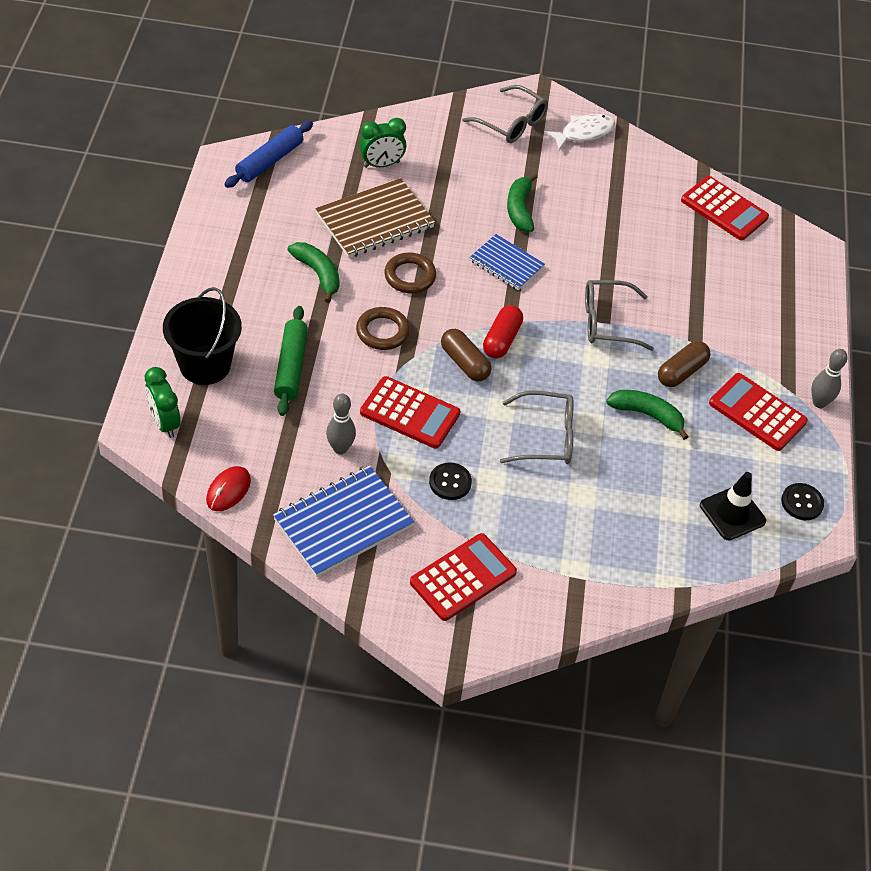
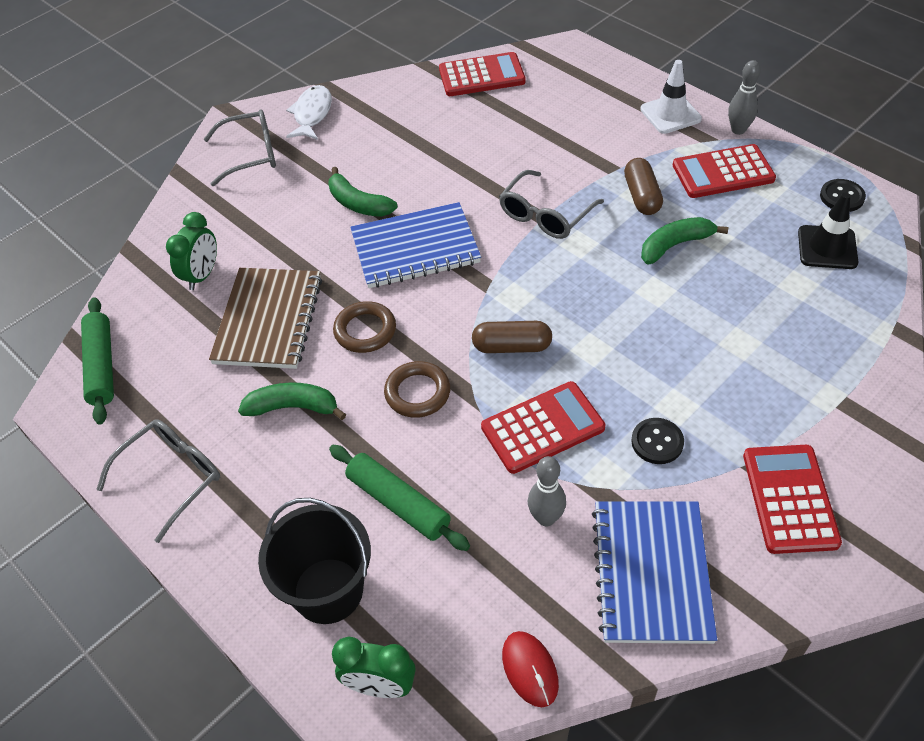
camera: 45 degrees left, 0 degrees up
blue rolling pin [224,121,313,188] -> green rolling pin [81,297,114,425]
blue notebook [469,234,545,290] -> blue notebook [350,202,481,288], size x1.61
red capsule [483,305,523,358] -> none
grey glasses [500,391,574,464] -> grey glasses moved to [96,419,220,543]
none -> white traffic cone [640,60,702,134]

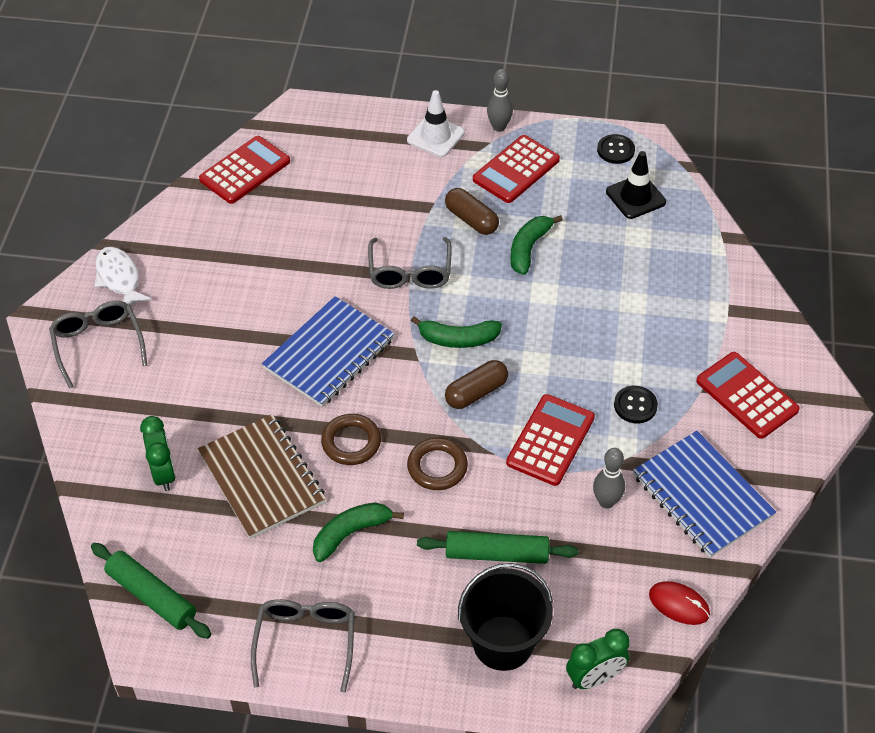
camera: 40 degrees left, 0 degrees up
grey glasses [204,109,276,186] -> grey glasses turned 60 degrees counterclockwise [49,301,147,389]
green banana [328,167,398,217] -> green banana moved to [411,316,502,348]

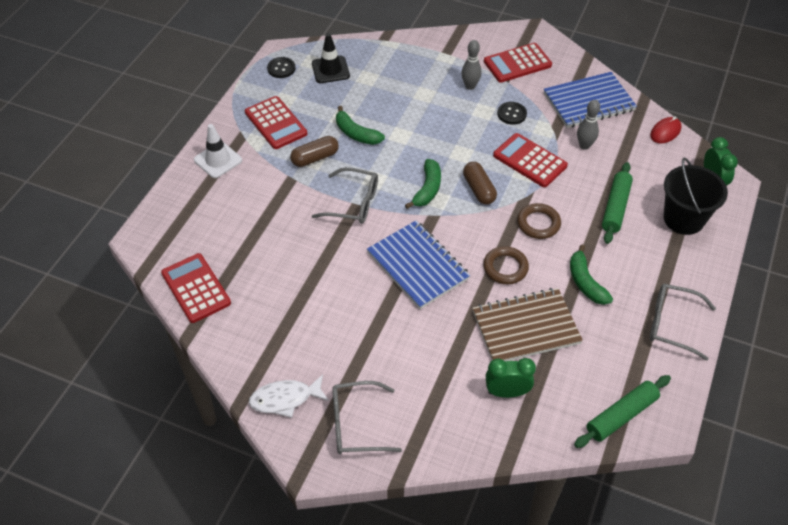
camera: 75 degrees left, 0 degrees up
grey bowling pin [487,69,513,132] -> grey bowling pin moved to [461,40,482,90]

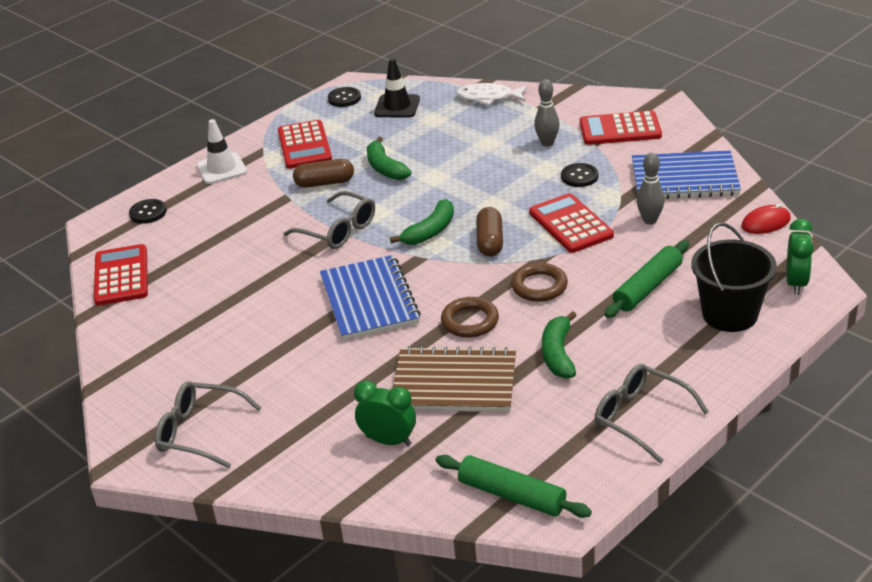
camera: 25 degrees right, 15 degrees down
white fish [249,374,329,418] -> white fish moved to [456,83,528,106]
green rolling pin [574,375,671,448] -> green rolling pin turned 45 degrees clockwise [436,455,592,518]
none -> black button [129,199,167,224]

